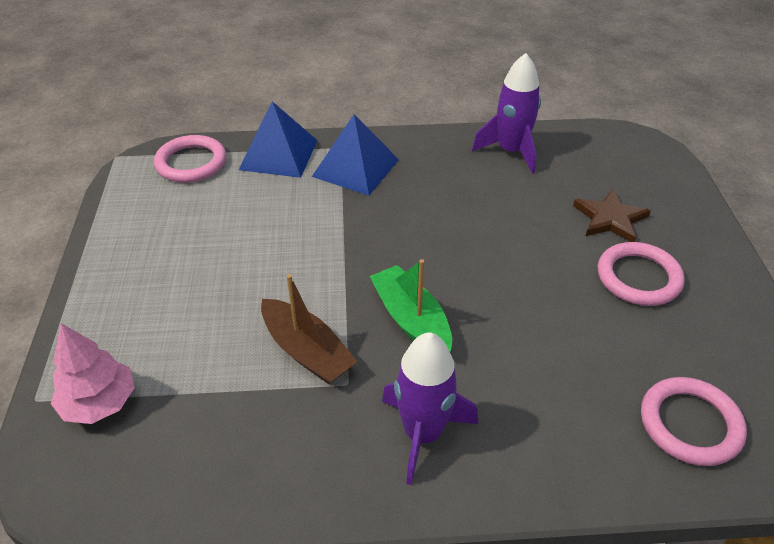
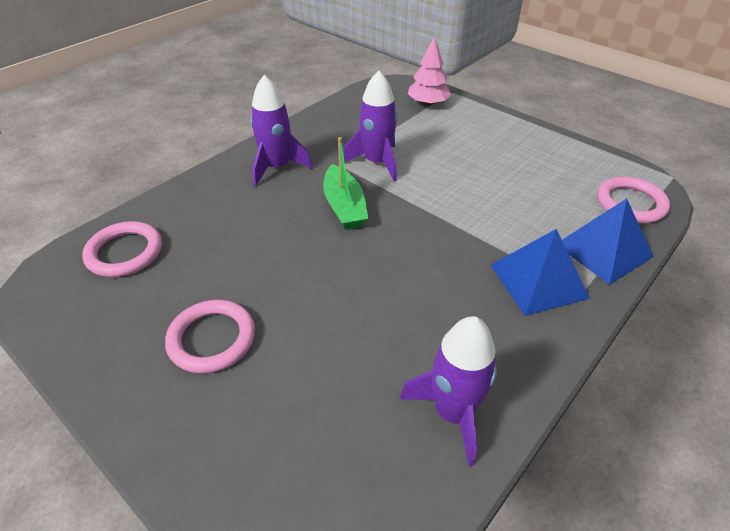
camera: 135 degrees right, 0 degrees up
brown boat [261,274,358,384] -> purple rocket [343,70,398,181]
green boat [370,259,452,352] -> green boat turned 60 degrees clockwise [323,137,368,230]
brown star [573,189,651,242] -> none

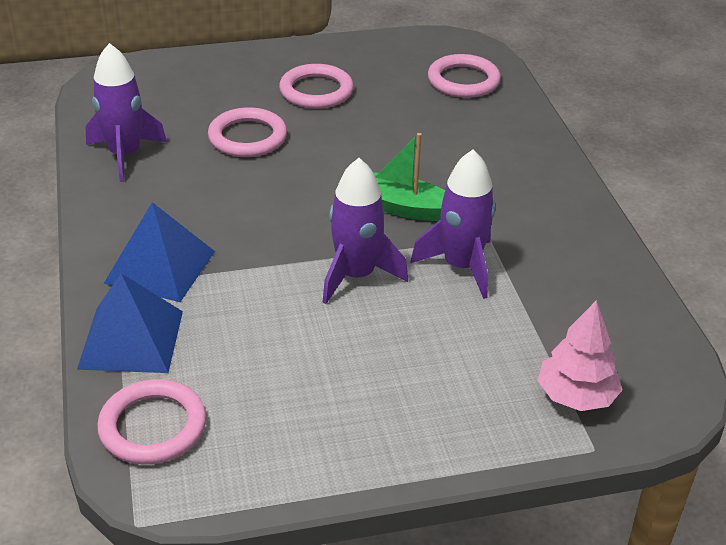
camera: 125 degrees right, 5 degrees down
purple rocket [250,75,313,186] -> purple rocket moved to [323,158,408,304]
none -> pink ring [208,107,287,157]

